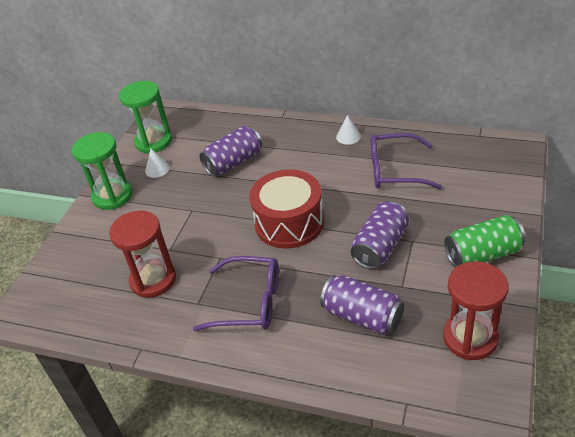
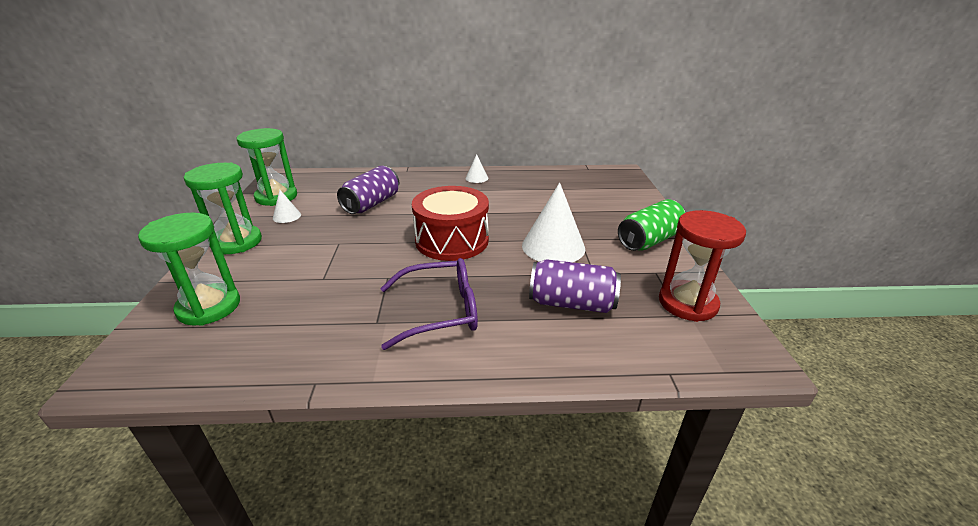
camera: 25 degrees left, 10 degrees down
red hourglass [109,210,176,298] -> none
purple can [351,201,409,269] -> white cone [522,183,585,262]
purple glasses [371,133,442,189] -> none
none -> green hourglass [138,213,240,326]

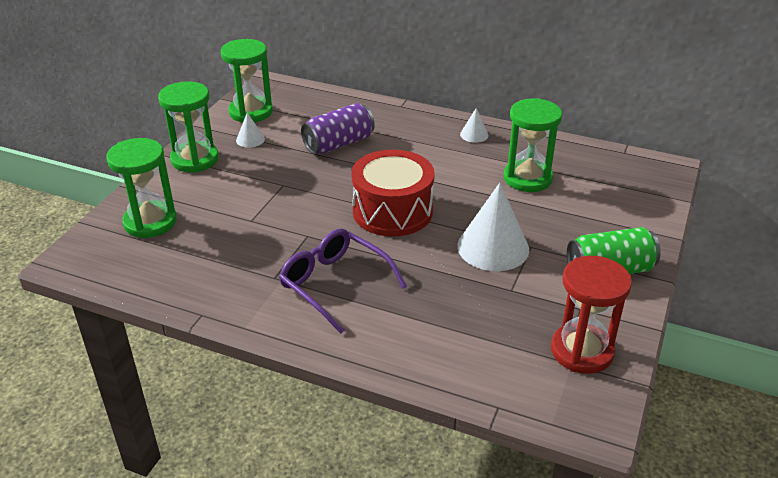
camera: 25 degrees right, 5 degrees up
purple glasses [380,258,478,350] -> purple glasses turned 150 degrees counterclockwise [279,228,407,334]
purple can [529,259,621,313] -> none
none -> green hourglass [504,98,562,192]

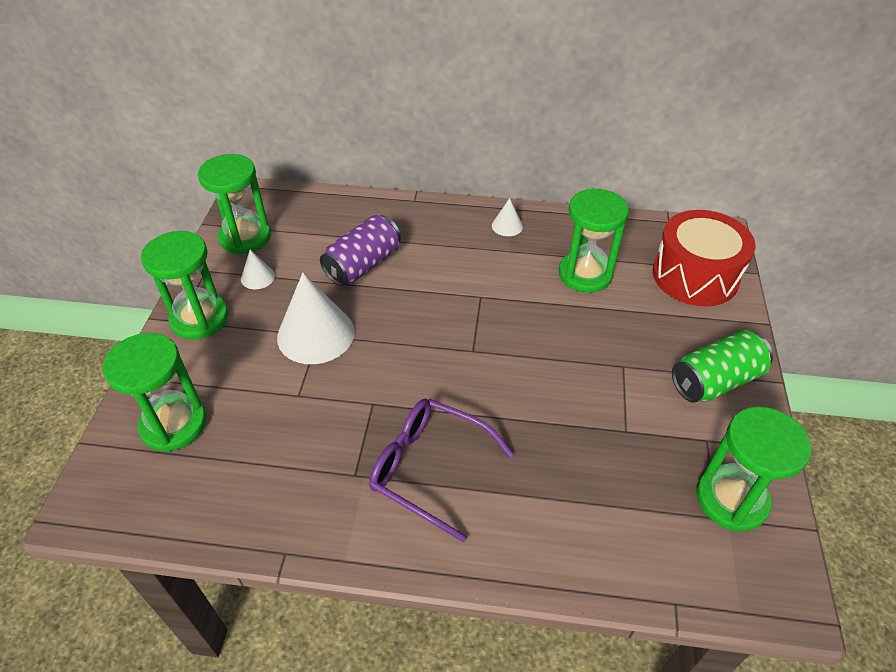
camera: 15 degrees left, 10 degrees up
red drum [352,150,435,236] -> red drum moved to [652,210,755,306]
white cone [457,183,529,271] -> white cone moved to [277,273,355,364]
red hourglass [551,256,632,374] -> green hourglass [696,407,811,531]

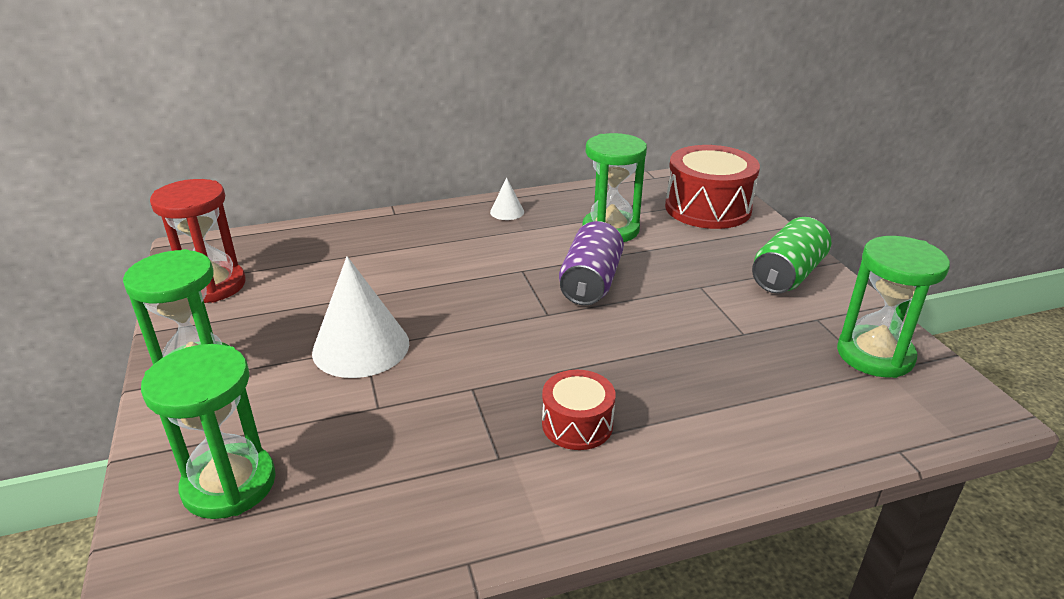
camera: 25 degrees left, 15 degrees down
green hourglass [198,154,271,255] -> red hourglass [150,179,246,303]
white cone [241,250,275,289] -> none
purple can [320,215,401,286] -> purple can moved to [559,221,624,306]
purple glasses [369,399,513,543] -> red drum [542,370,616,450]

